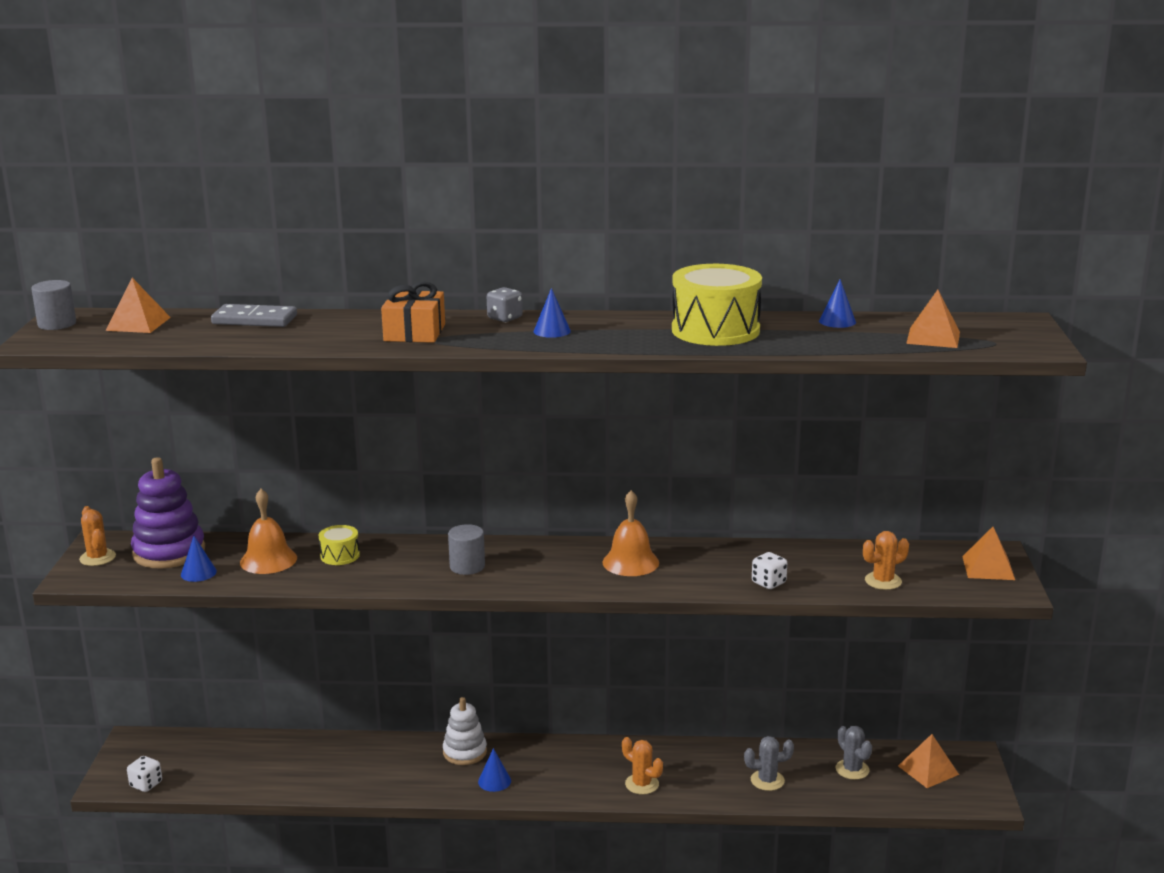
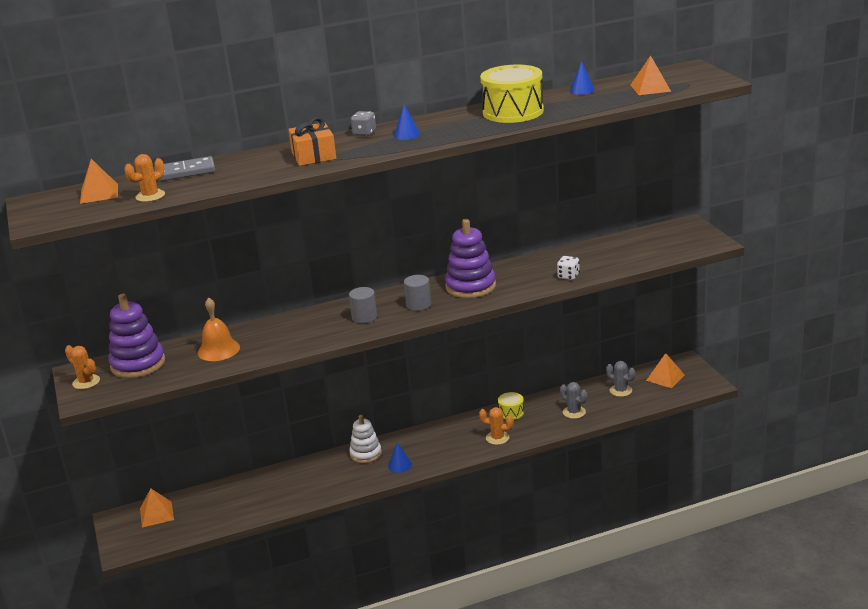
camera: 20 degrees left, 5 degrees up
grey cylinder [31,280,76,330] -> grey cylinder moved to [404,275,431,311]
white dice [127,756,162,792] -> none
blue cone [181,536,217,582] -> none
yellow drum [319,525,360,565] -> yellow drum moved to [498,392,524,420]
orange bell [603,490,659,576] -> purple stacking toy [445,219,496,298]
grey cactus [744,736,794,791] -> grey cactus turned 75 degrees clockwise [560,382,587,419]
orange cactus [863,531,909,590] -> orange cactus moved to [124,154,165,202]
orange pyramid [962,527,1015,580] -> orange pyramid moved to [140,488,174,527]

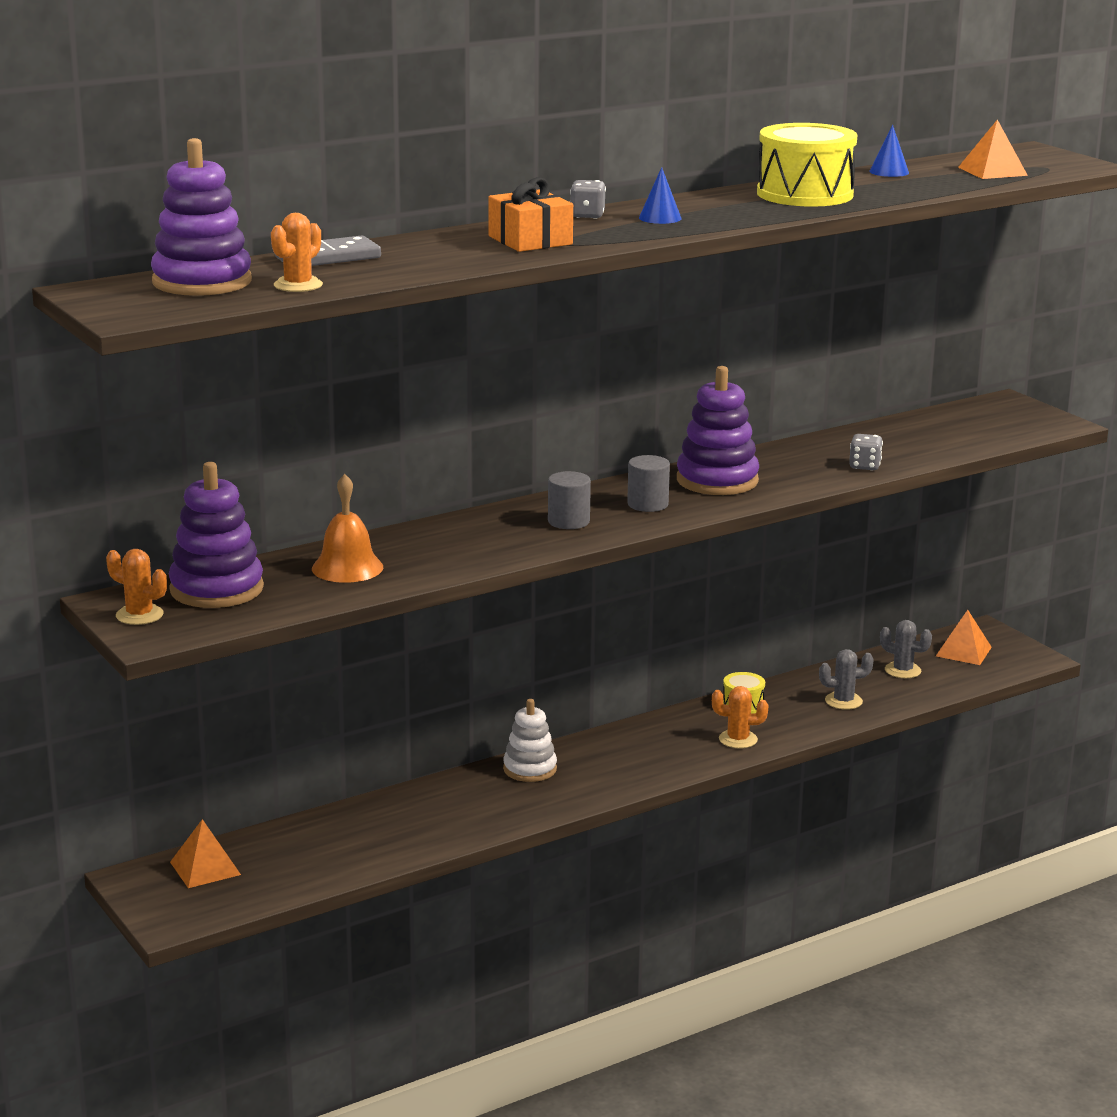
camera: 15 degrees left, 5 degrees down
orange pyramid [80,159,118,204] -> purple stacking toy [151,138,252,296]
blue cone [388,442,412,473] -> none
white dice [557,256,580,280] -> grey dice [849,434,883,470]
grey cactus [560,382,587,419] -> grey cactus turned 45 degrees counterclockwise [819,649,874,710]

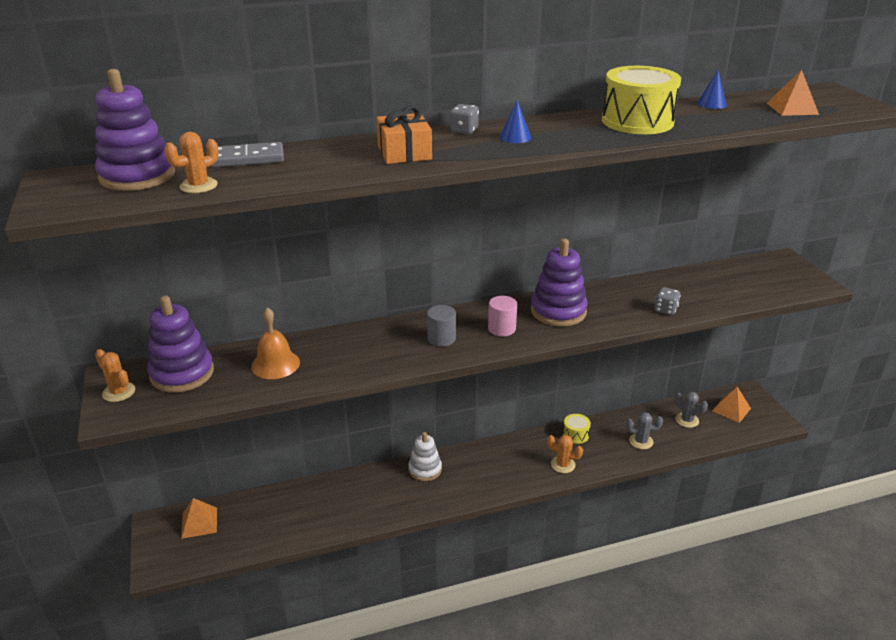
camera: 15 degrees right, 10 degrees up
grey cylinder [627,455,670,512] -> pink cylinder [488,296,517,336]

